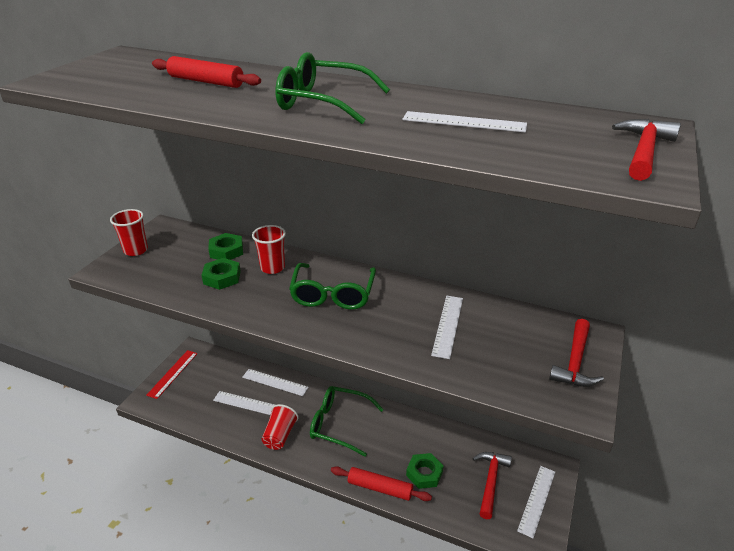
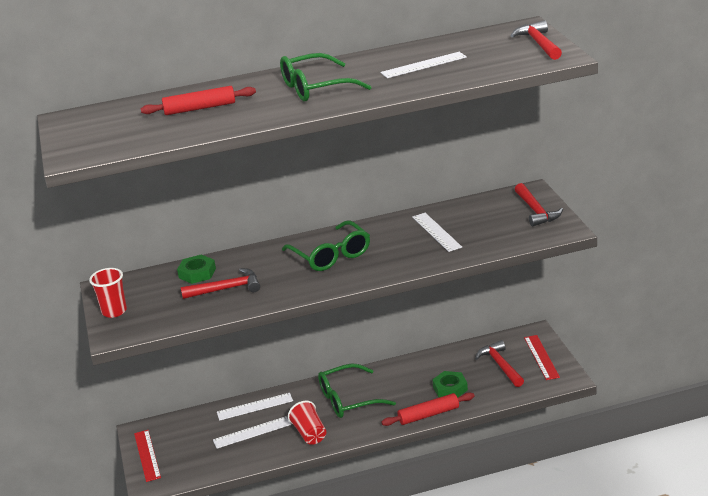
camera: 35 degrees left, 5 degrees down
green nut [201,258,241,290] -> red hammer [181,268,260,299]
red cup [252,225,286,274] -> none
white ruler [517,466,555,538] -> red ruler [524,335,560,380]

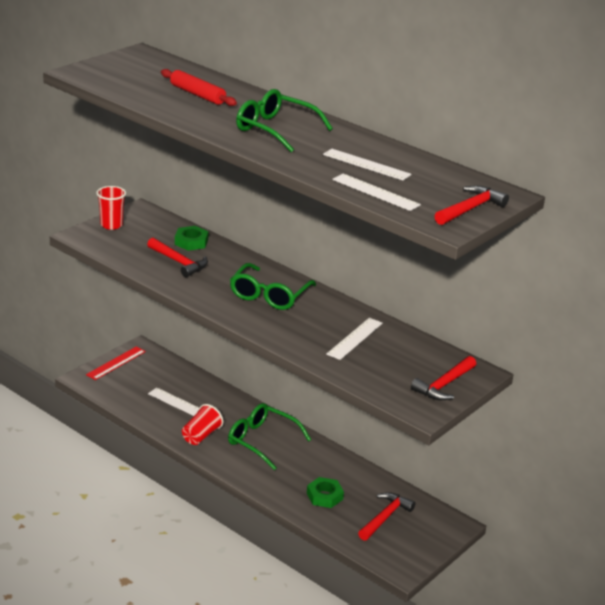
camera: 50 degrees right, 0 degrees up
white ruler [217,393,293,421] -> white ruler moved to [332,174,421,211]
red rolling pin [381,392,475,426] -> none
red ruler [524,335,560,380] -> none

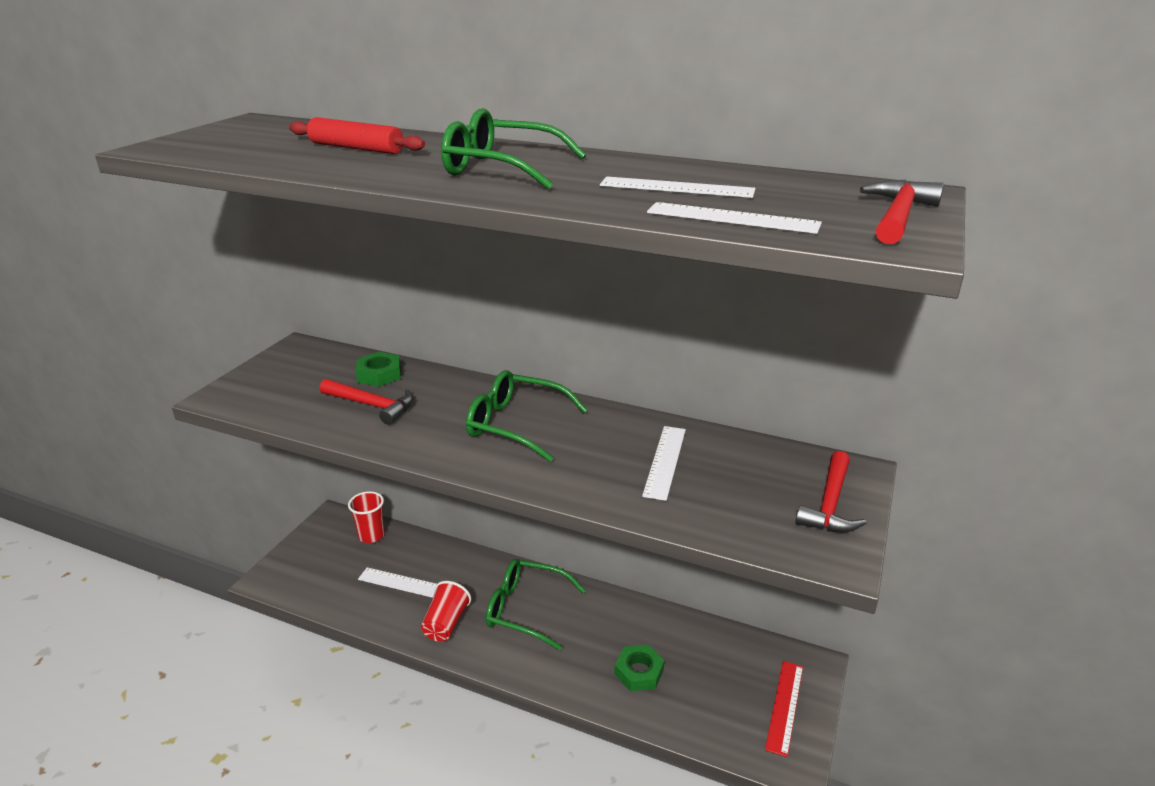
camera: 15 degrees left, 0 degrees up
red ruler [86,346,146,380] -> red ruler moved to [765,661,803,757]
red cup [96,186,126,230] -> red cup moved to [348,491,385,543]
green glasses [230,263,316,310] -> green glasses turned 105 degrees clockwise [466,370,588,462]
red hammer [358,492,415,541] -> none

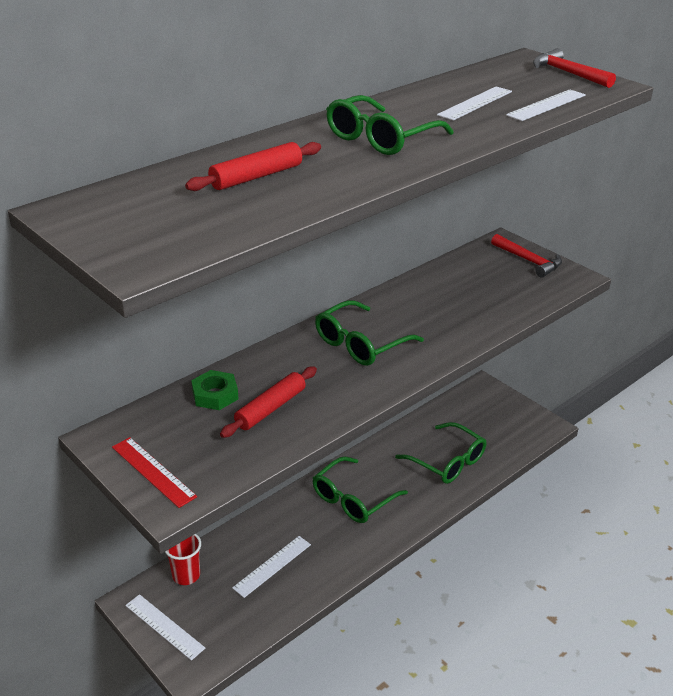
camera: 65 degrees left, 5 degrees up
red hammer [320,379,414,425] -> red rolling pin [220,366,317,438]
red cup [421,581,471,642] -> none
green nut [614,645,664,691] -> green glasses [395,422,486,484]
white ruler [642,426,686,501] -> white ruler moved to [125,594,205,661]
red ruler [765,661,803,757] -> red ruler moved to [112,437,197,508]

